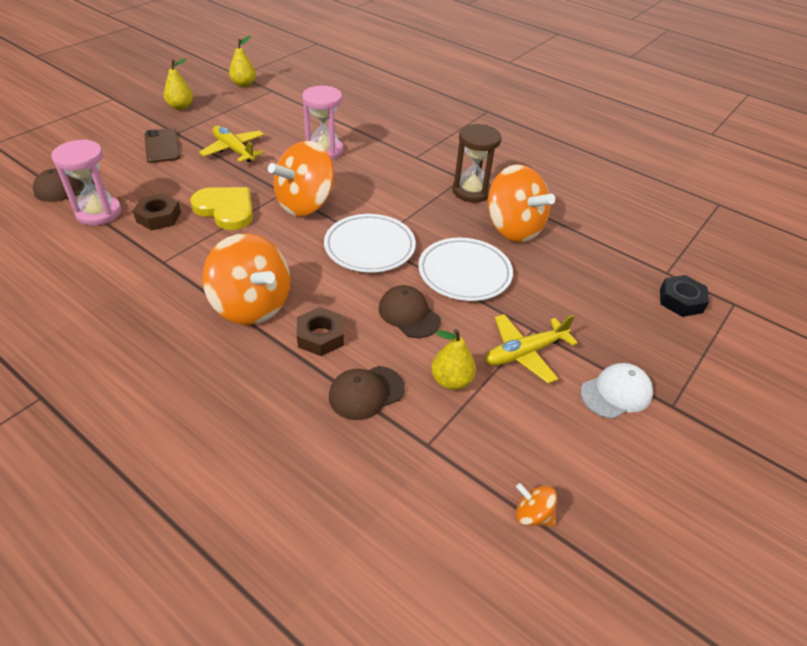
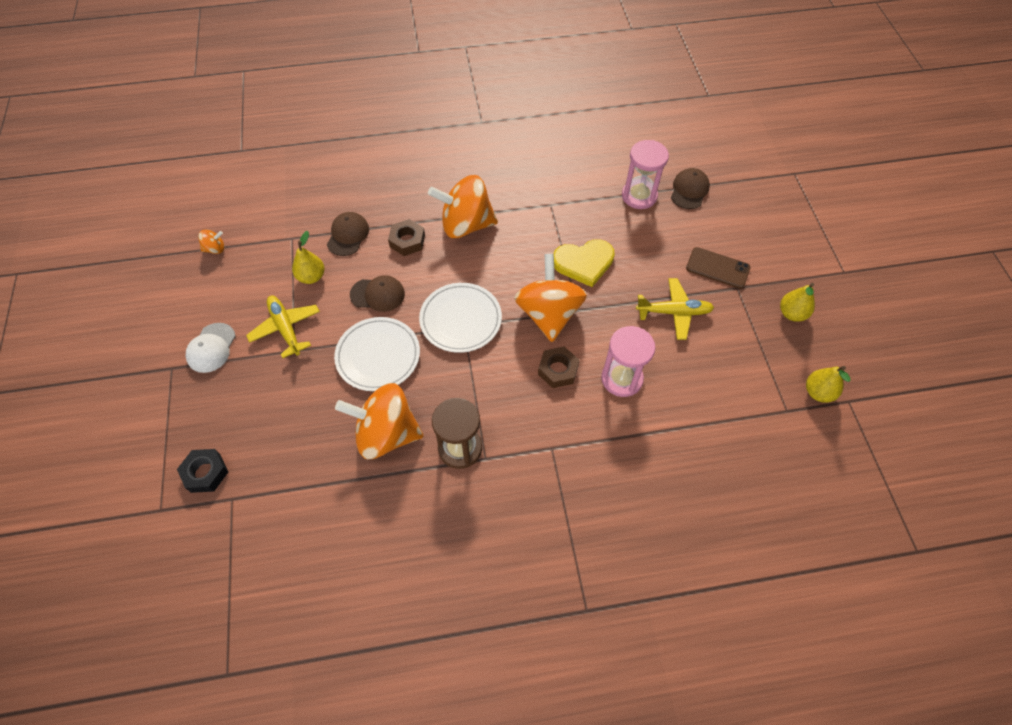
camera: 135 degrees right, 15 degrees up
brown nut [133,193,181,230] -> brown nut moved to [538,347,579,388]
yellow plane [485,314,578,384] -> yellow plane turned 45 degrees counterclockwise [246,295,320,358]

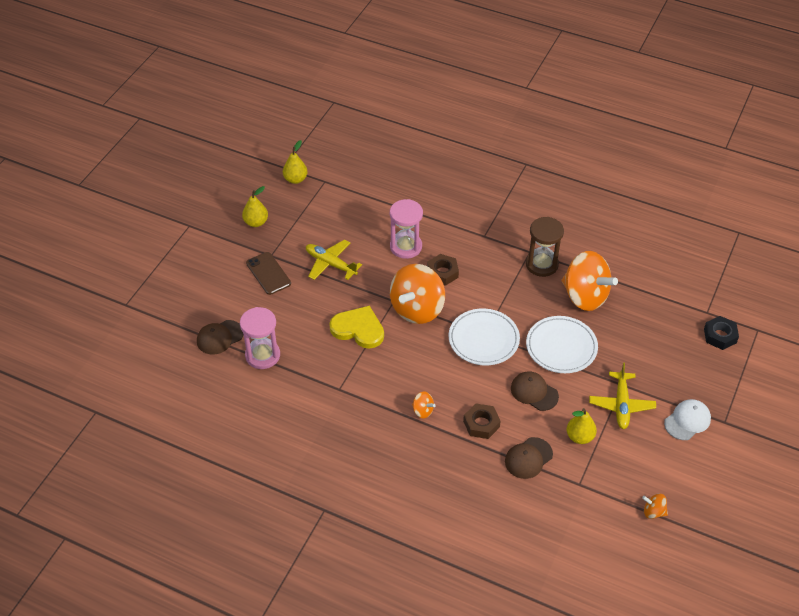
camera: 145 degrees left, 10 degrees down
orange spinning top [428,175,498,238] -> orange spinning top [412,392,436,418], size x0.42

